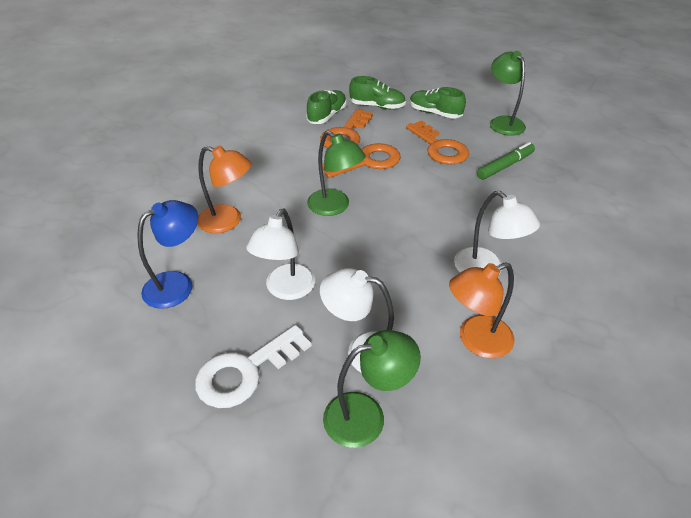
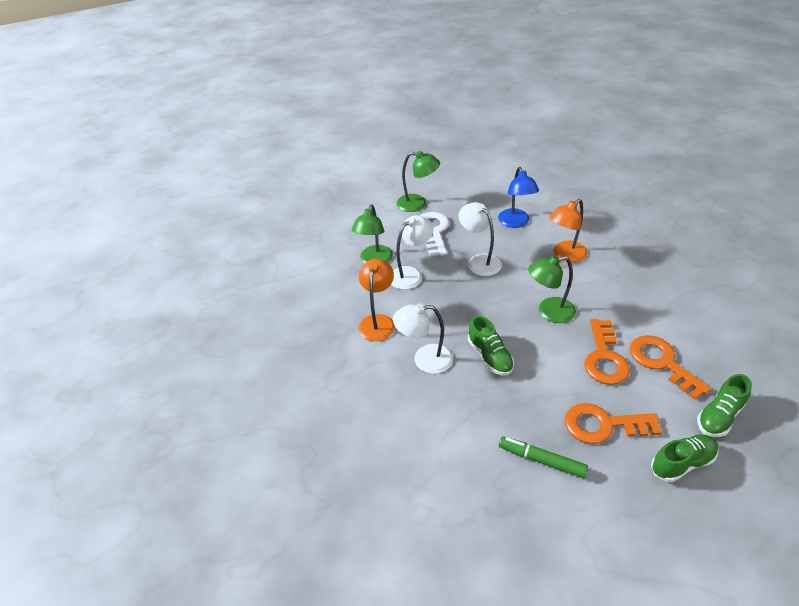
camera: 125 degrees right, 0 degrees up
green shoe [306,90,347,124] -> green shoe moved to [468,316,514,376]
green marker [477,142,535,180] -> green marker turned 120 degrees clockwise [499,436,588,478]
green lamp [490,51,526,136] -> green lamp moved to [396,151,440,212]

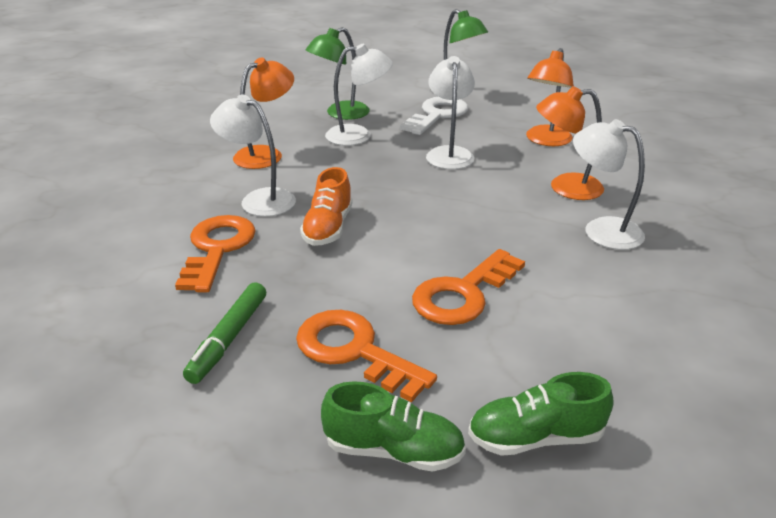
camera: 35 degrees right, 10 degrees down
green shoe [468,316,514,376] -> orange shoe [300,167,353,246]
blue lamp [498,167,539,228] -> orange lamp [526,48,574,146]
green marker [499,436,588,478] -> green marker turned 135 degrees counterclockwise [183,283,266,384]
green lamp [528,255,576,323] -> none
orange key [630,335,711,400] -> orange key moved to [175,215,256,292]
none -> white lamp [573,119,645,250]

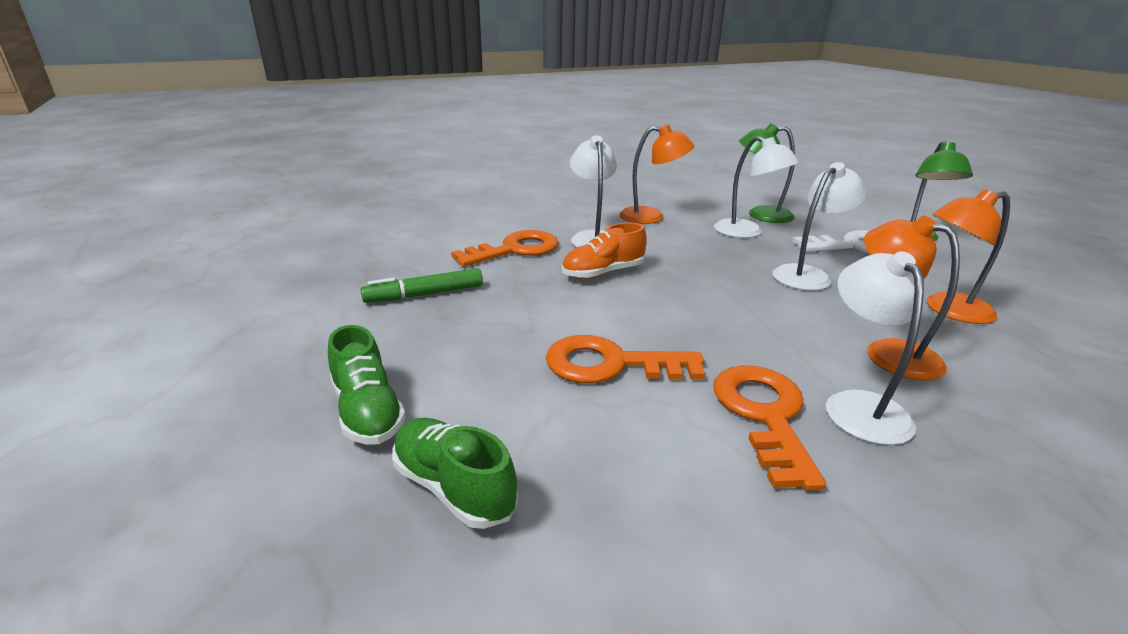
camera: 50 degrees right, 5 degrees down
orange key [296,310,437,402] -> orange key moved to [713,365,826,490]

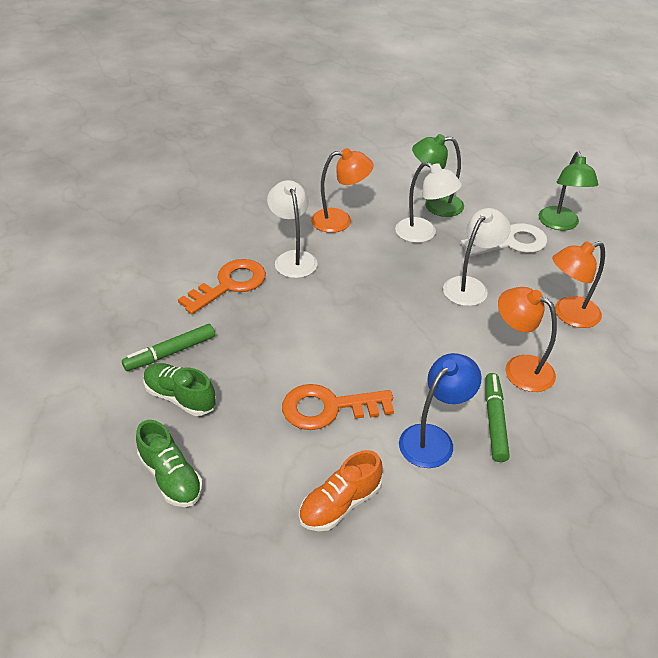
camera: 10 degrees left, 15 degrees up
green shoe [392,418,518,529] -> green shoe moved to [143,363,216,416]
orange shoe [562,222,647,279] -> orange shoe moved to [299,450,383,531]
orange key [713,365,826,490] -> blue lamp [399,353,482,468]
white lamp [826,251,924,445] -> green marker [485,373,510,462]

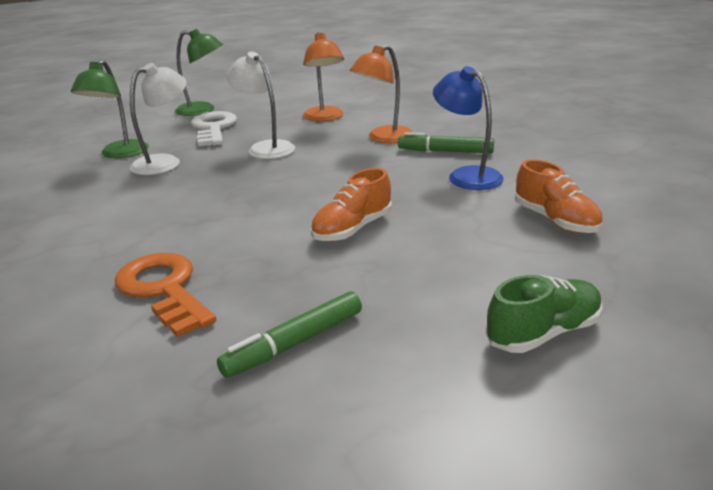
camera: 80 degrees left, 15 degrees down
green marker [122,324,215,371] -> green marker turned 75 degrees clockwise [217,291,362,378]
green shoe [143,363,216,416] -> none
white lamp [267,180,318,278] -> none
orange key [282,384,394,430] -> none
orange lamp [311,148,373,233] -> none
none -> orange shoe [311,168,392,242]

